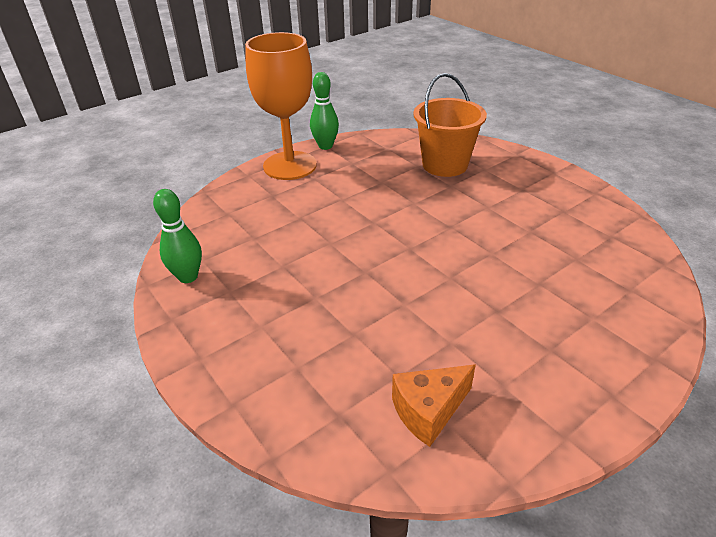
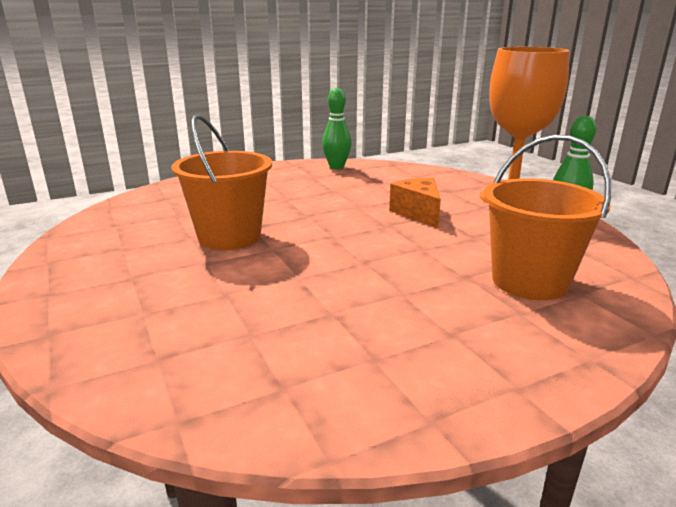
camera: 100 degrees right, 15 degrees down
orange cheese [392,365,476,447] -> orange cheese moved to [389,178,441,228]
none -> orange bucket [171,114,272,250]

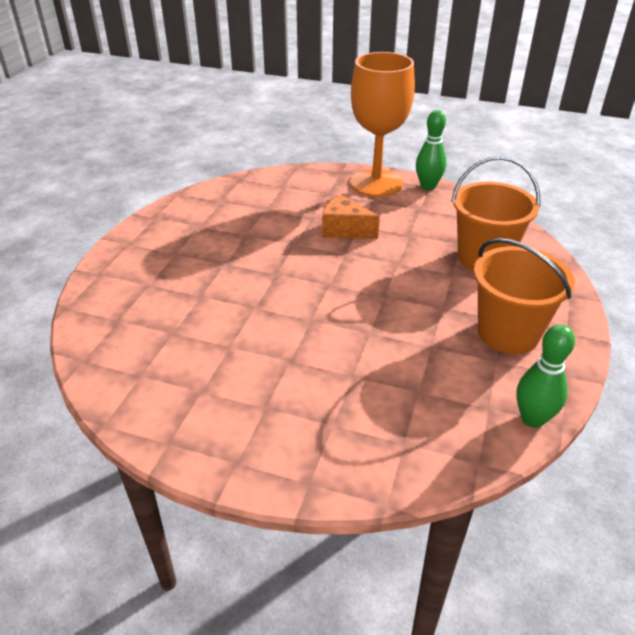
camera: 45 degrees left, 15 degrees up
orange bucket [171,114,272,250] -> orange bucket moved to [474,238,575,354]
green bowling pin [322,88,352,169] -> green bowling pin moved to [516,324,575,428]

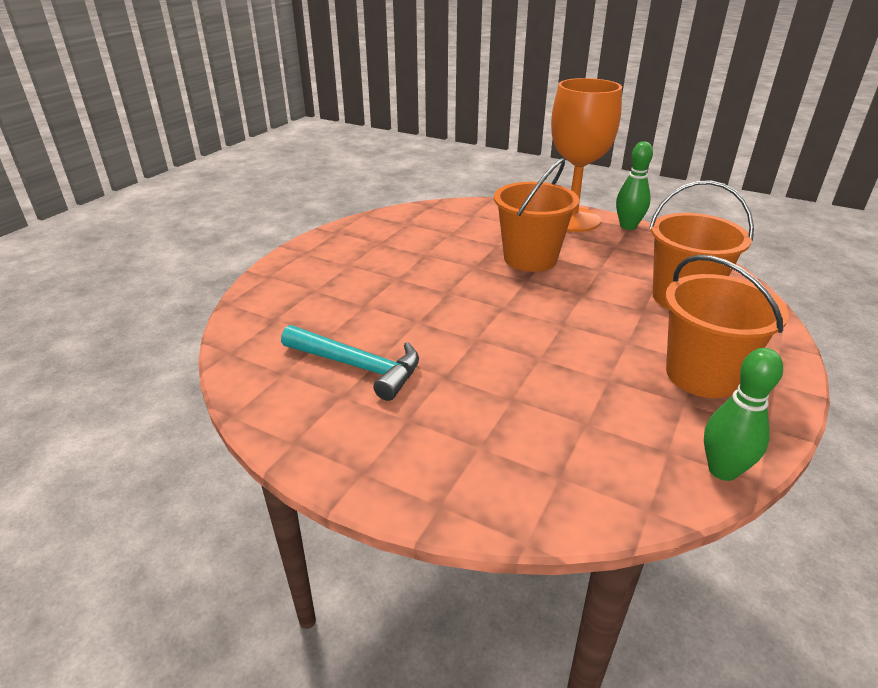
camera: 10 degrees right, 5 degrees down
orange cheese [322,195,380,239] -> orange bucket [494,158,579,272]
none -> turquoise hammer [281,325,419,401]

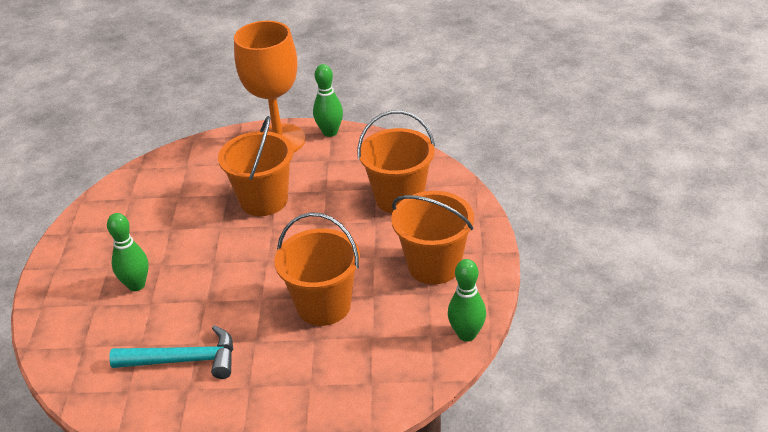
camera: 25 degrees left, 5 degrees up
none -> green bowling pin [107,213,149,291]
none -> orange bucket [274,212,360,326]

